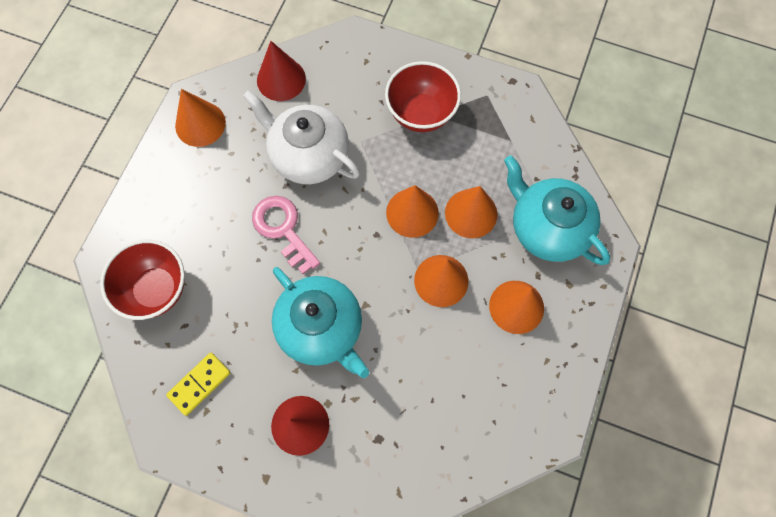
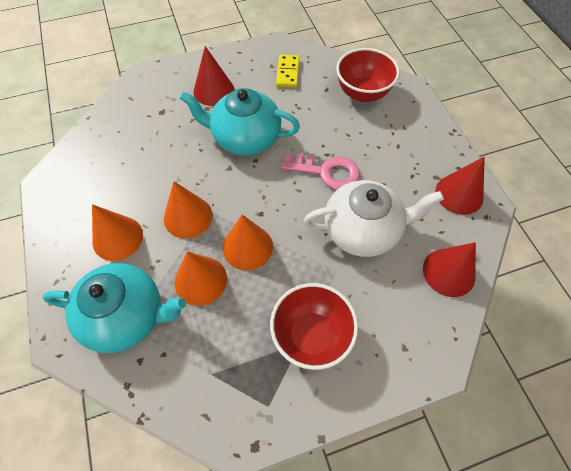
camera: 140 degrees right, 10 degrees down
orange cone [175,89,226,147] -> red cone [436,156,485,215]

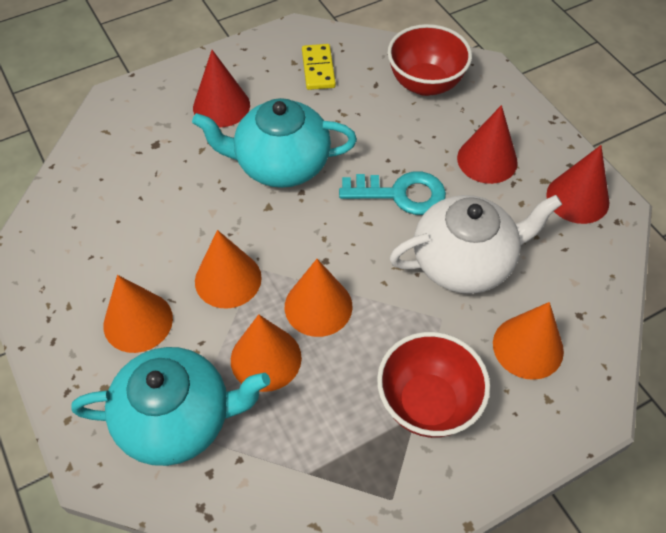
camera: 10 degrees left, 5 degrees down
pink key [281,153,360,190] -> turquoise key [339,171,446,215]
red cone [423,242,476,297] -> red cone moved to [457,105,518,184]
none -> orange cone [493,302,564,380]

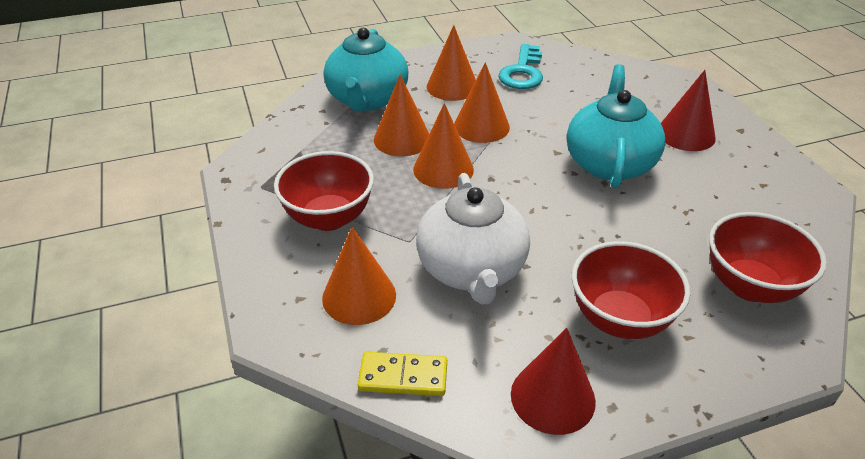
camera: 100 degrees right, 15 degrees down
yellow domino [302,44,336,90] -> yellow domino moved to [358,352,447,396]
turquoise key [339,171,446,215] -> turquoise key moved to [498,44,543,89]
red cone [457,105,518,184] -> red bowl [571,241,690,339]

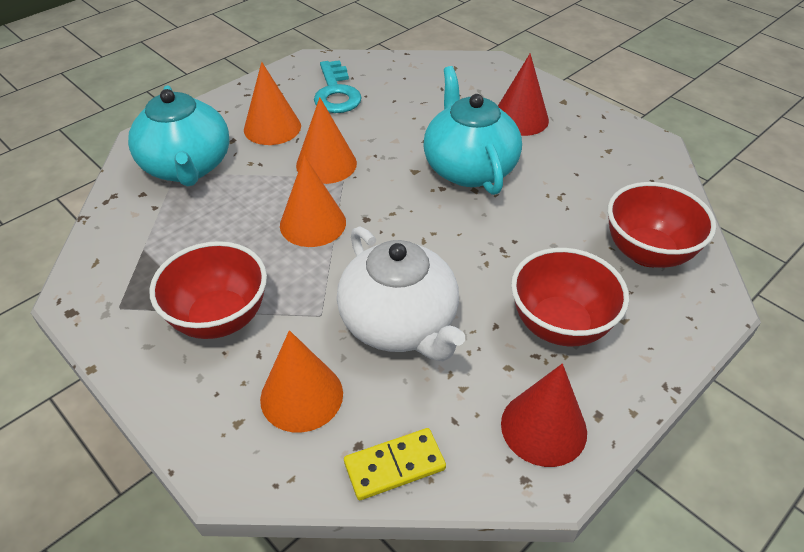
camera: 25 degrees left, 5 degrees up
orange cone [374,74,429,156] -> none

